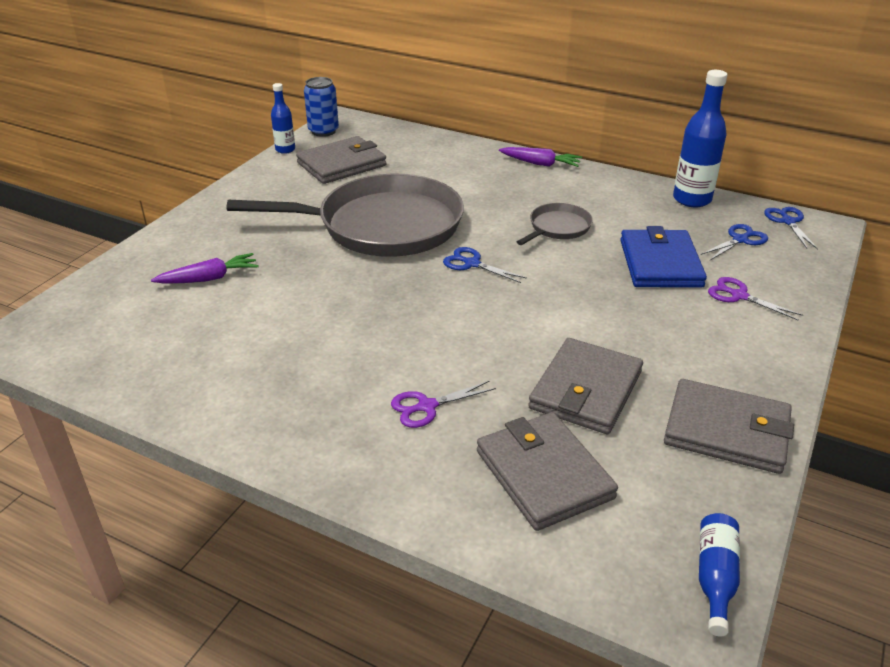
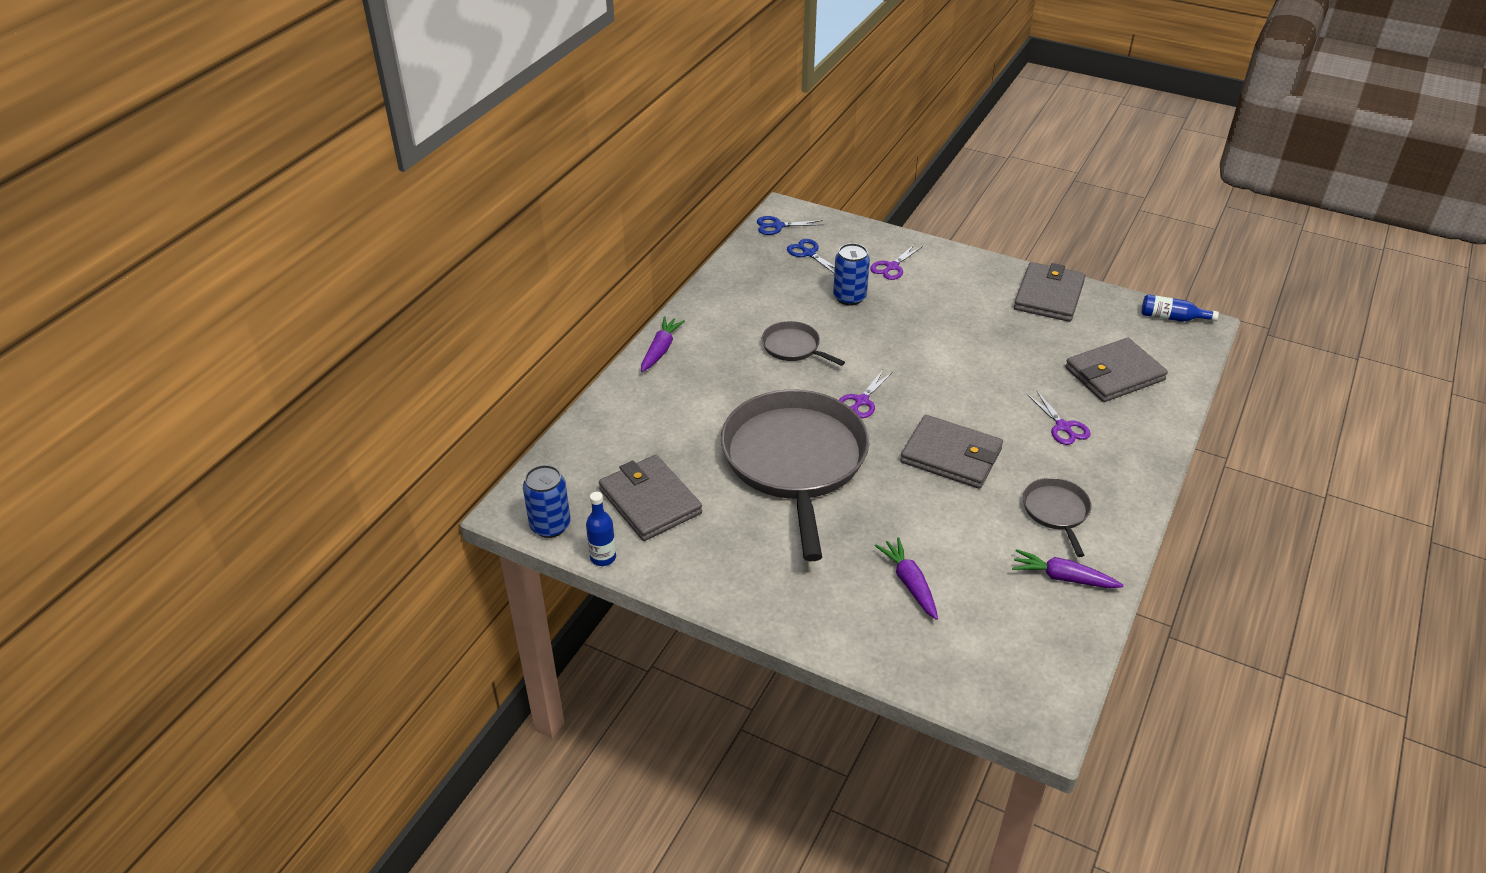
camera: 90 degrees left, 5 degrees up
blue scissors [443,247,527,283] -> purple scissors [839,370,892,418]
grey wallet [528,338,643,434] -> grey wallet moved to [900,415,1003,489]
blue wallet [620,226,707,288] -> blue can [833,243,870,306]
blue bottle [673,70,728,207] -> none
none -> purple carrot [1012,549,1124,588]
none -> grey pan [1023,478,1092,557]

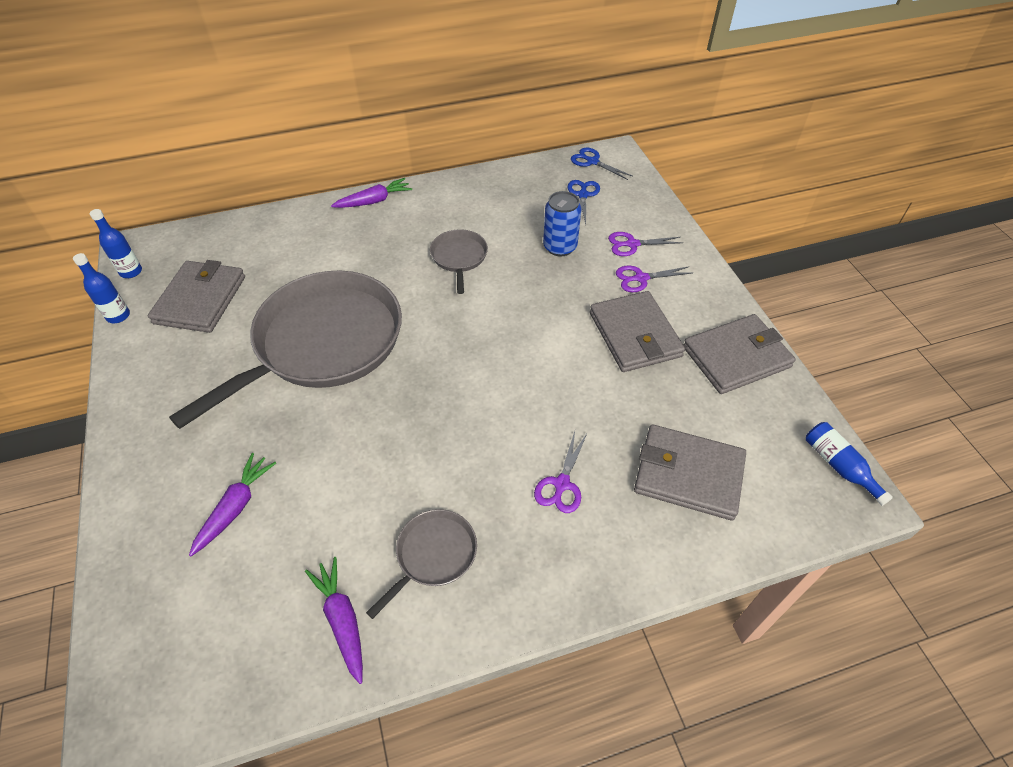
camera: 45 degrees right, 10 degrees up
blue can [523,465,571,538] -> blue bottle [90,209,142,278]
purple scissors [839,370,892,418] -> purple scissors moved to [616,266,692,292]
grey wallet [900,415,1003,489] -> grey wallet moved to [590,291,685,372]

